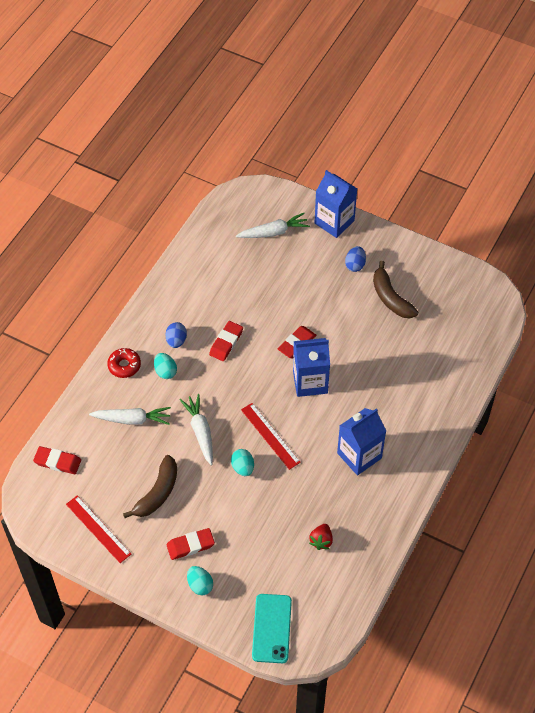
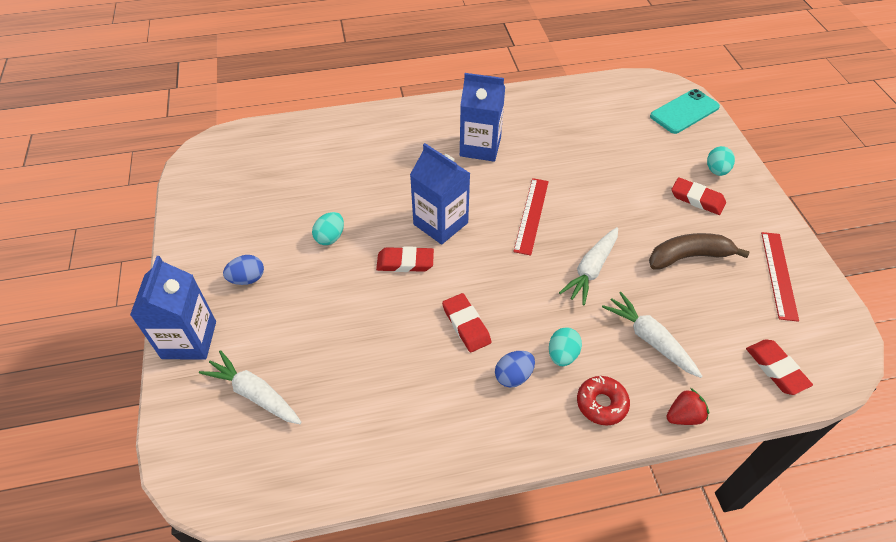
camera: 130 degrees left, 5 degrees down
red eraser [209,321,243,361] -> red eraser turned 75 degrees clockwise [442,293,491,352]
turquoise egg [231,449,254,476] -> turquoise egg moved to [312,212,344,245]
red strawberry [309,524,333,550] -> red strawberry moved to [666,388,709,425]
brown banana [373,261,418,318] -> none

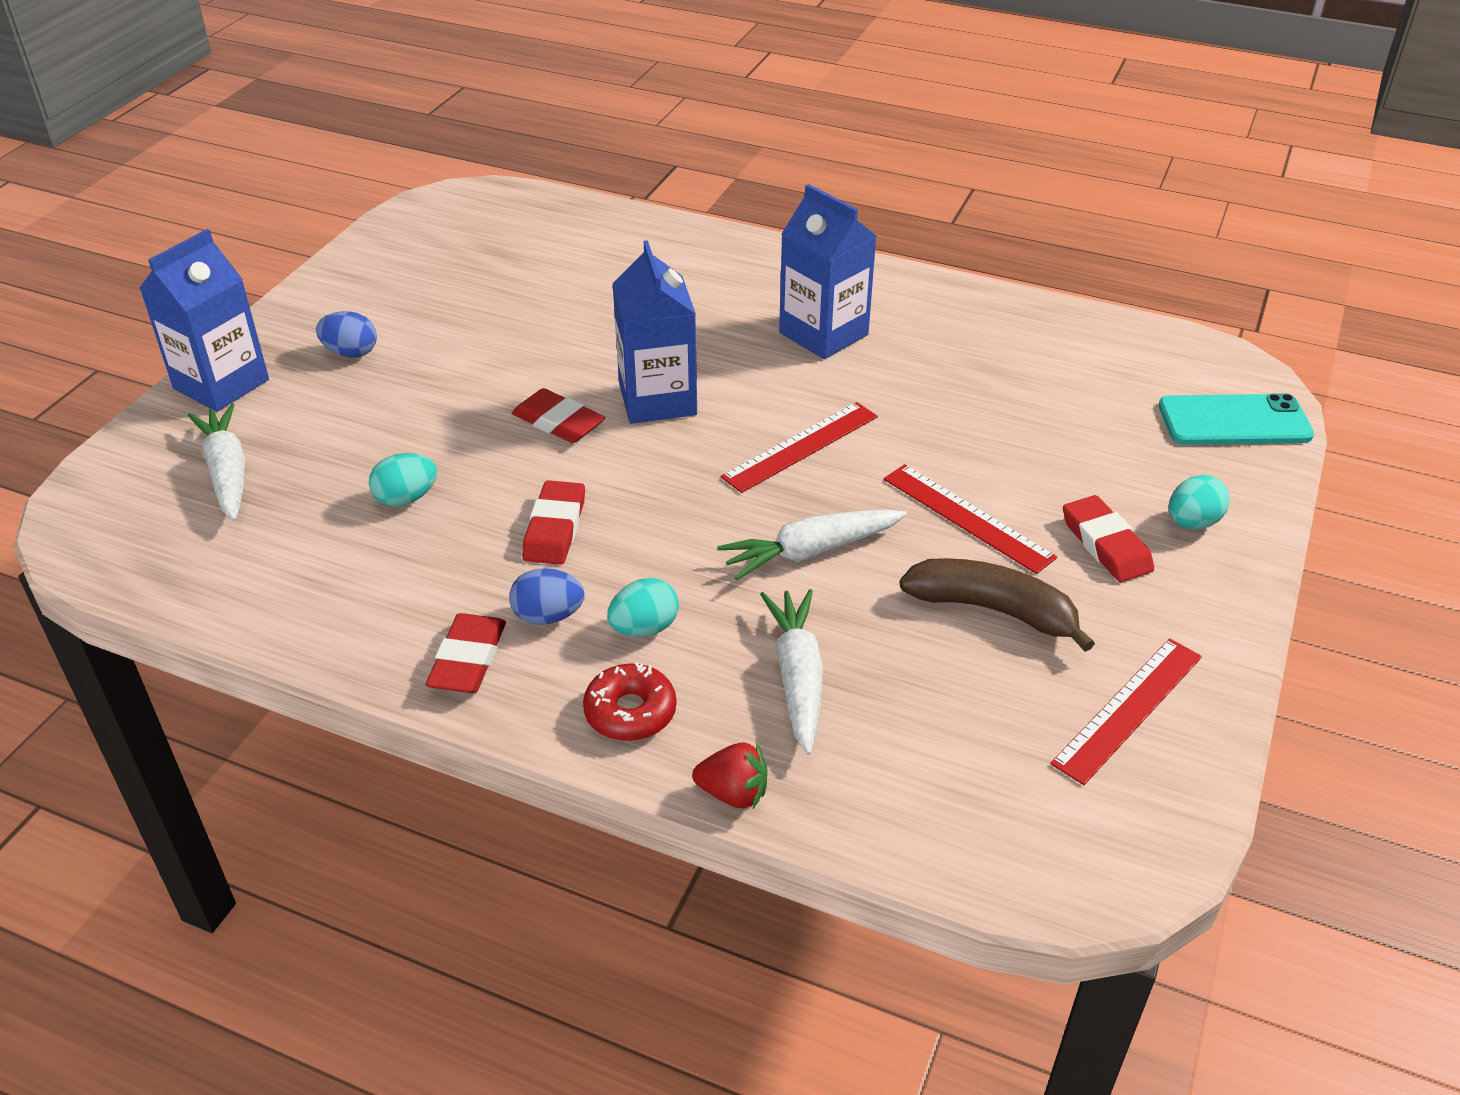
camera: 35 degrees right, 10 degrees down
turquoise egg [312,212,344,245] -> turquoise egg moved to [369,453,437,507]
red eraser [746,340,813,395] -> red eraser moved to [426,613,506,693]
none -> red ruler [884,464,1057,574]

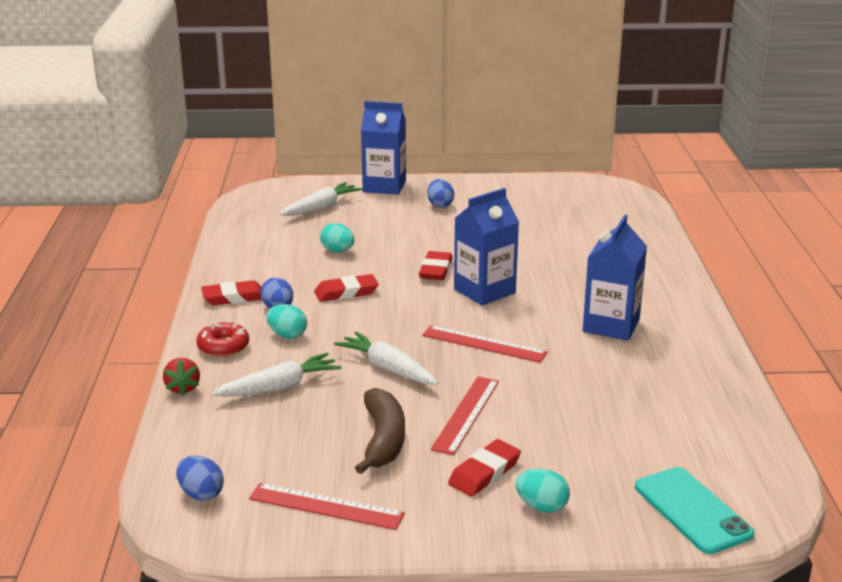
camera: 65 degrees right, 15 degrees down
none -> blue egg [176,455,224,501]

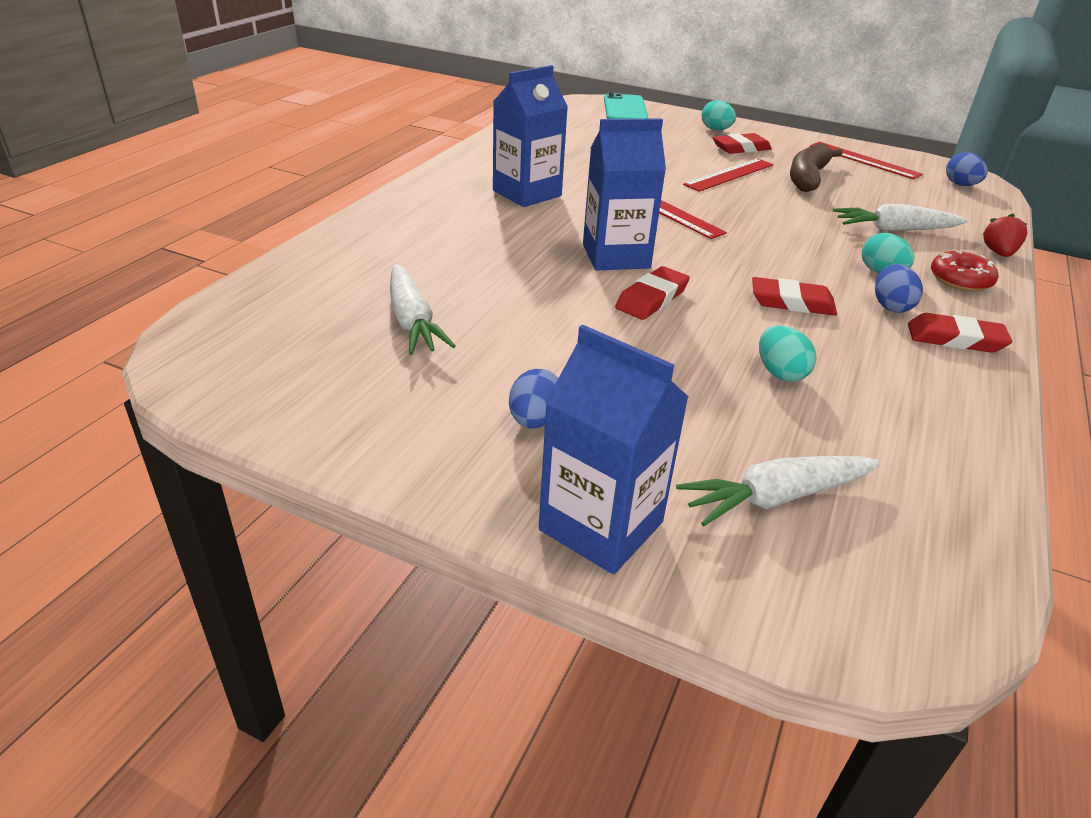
camera: 155 degrees left, 10 degrees up
white carrot [334,331,438,385] -> white carrot moved to [390,264,456,355]

